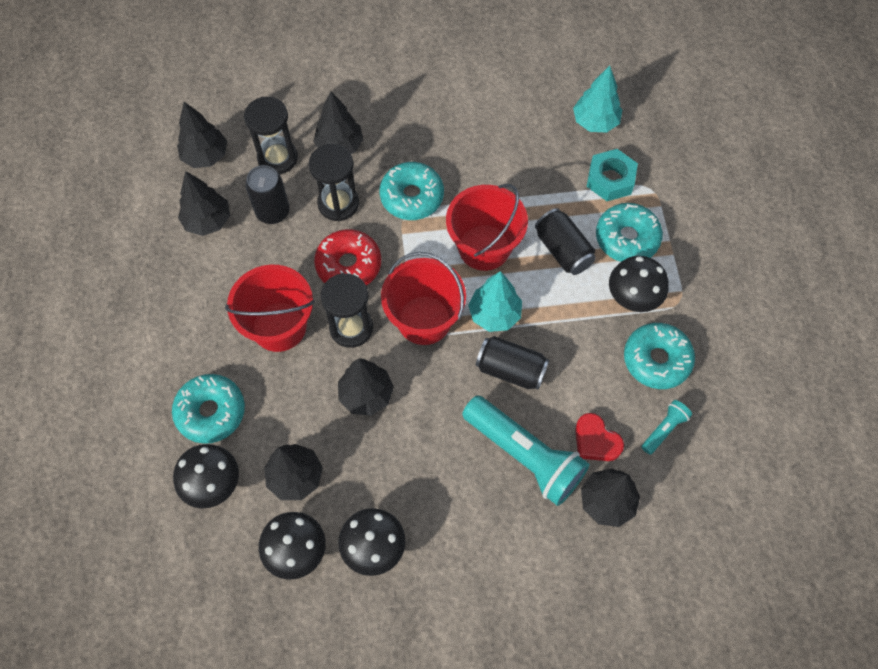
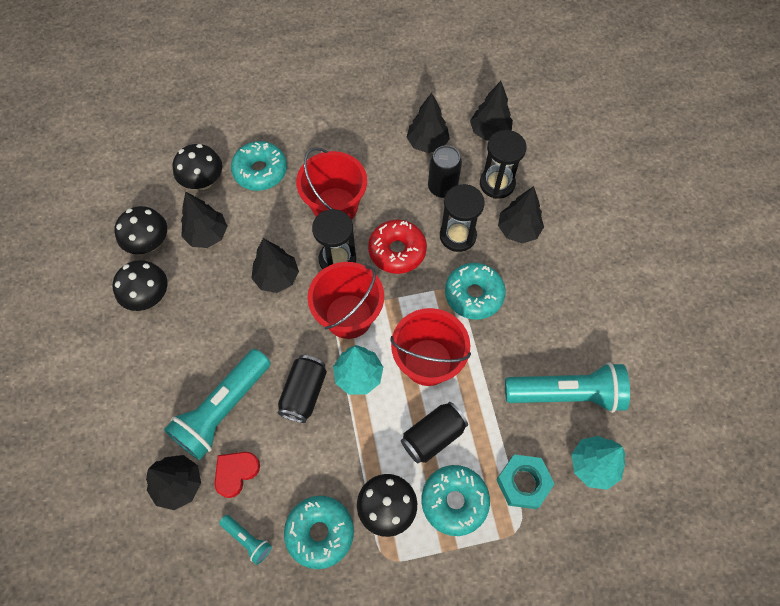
camera: 85 degrees right, 0 degrees up
none -> turquoise flashlight [505,362,630,413]

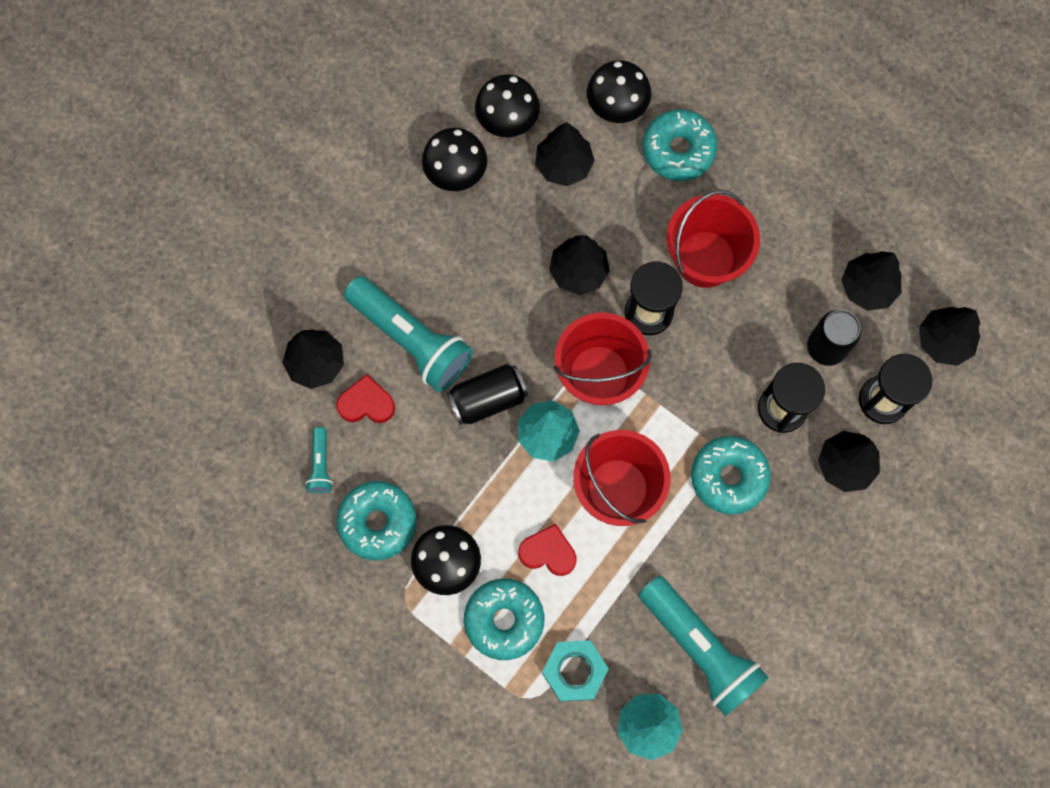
camera: 50 degrees right, 10 degrees up
turquoise flashlight [164,349,271,460] -> turquoise flashlight turned 135 degrees counterclockwise [344,276,473,392]
red donut [368,220,427,274] -> none
black can [401,402,468,464] -> red heart [518,524,577,576]

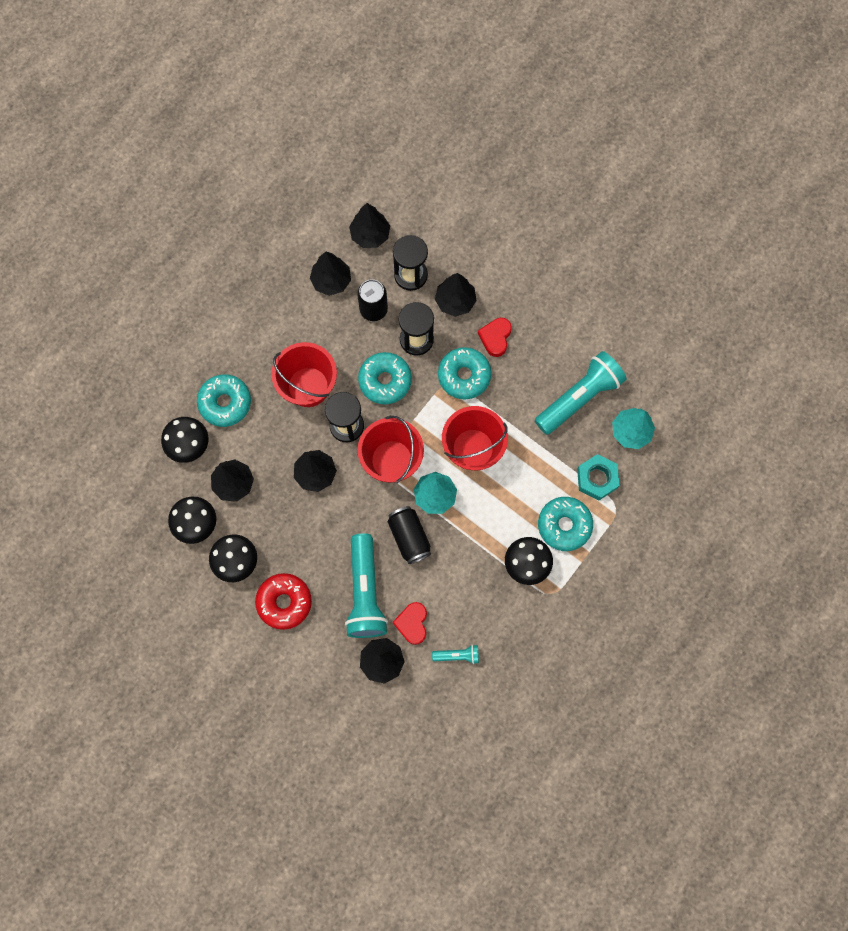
camera: 90 degrees left, 0 degrees up
turquoise donut [336,481,416,561] -> turquoise donut moved to [358,352,412,404]
turquoise flashlight [344,276,473,392] -> turquoise flashlight turned 135 degrees clockwise [345,533,388,638]
red heart [518,524,577,576] -> red heart moved to [478,318,512,357]
none -> red donut [255,573,312,630]

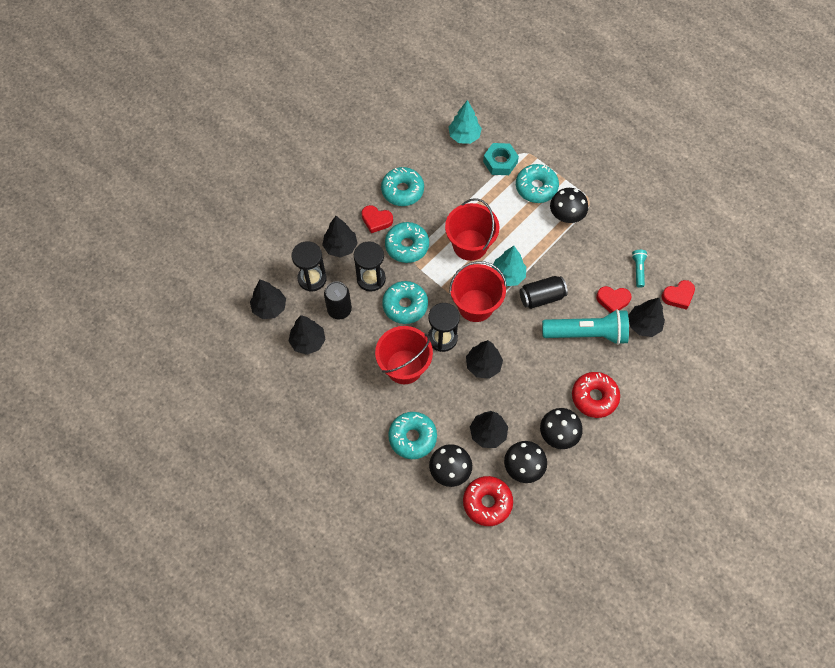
camera: 85 degrees left, 10 degrees down
turquoise flashlight [535,351,627,435] -> none
none -> turquoise donut [381,167,424,206]
none -> red donut [463,476,513,526]
none -> red heart [662,280,695,310]

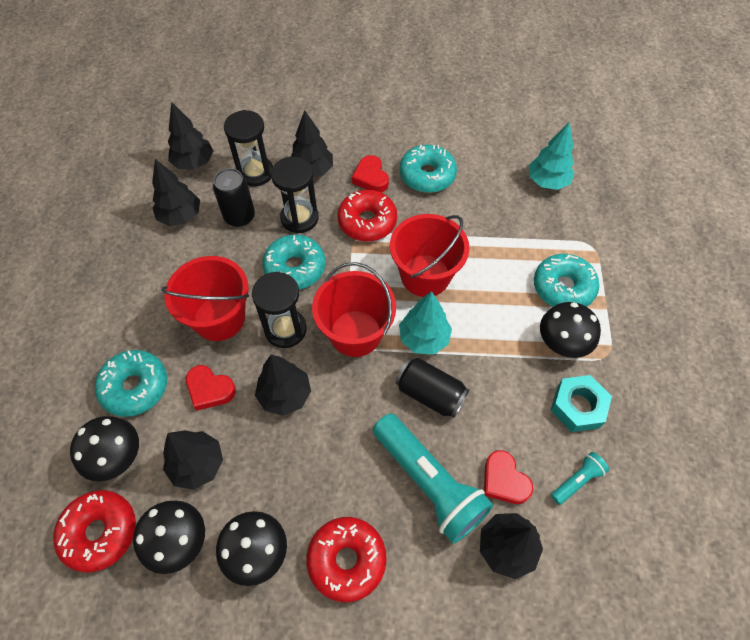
camera: 50 degrees right, 5 degrees down
turquoise donut [385,222,429,263] -> red donut [337,190,397,241]
turquoise nut [483,143,519,175] -> turquoise nut moved to [551,375,612,432]
red heart [662,280,695,310] -> red heart moved to [186,365,236,411]

